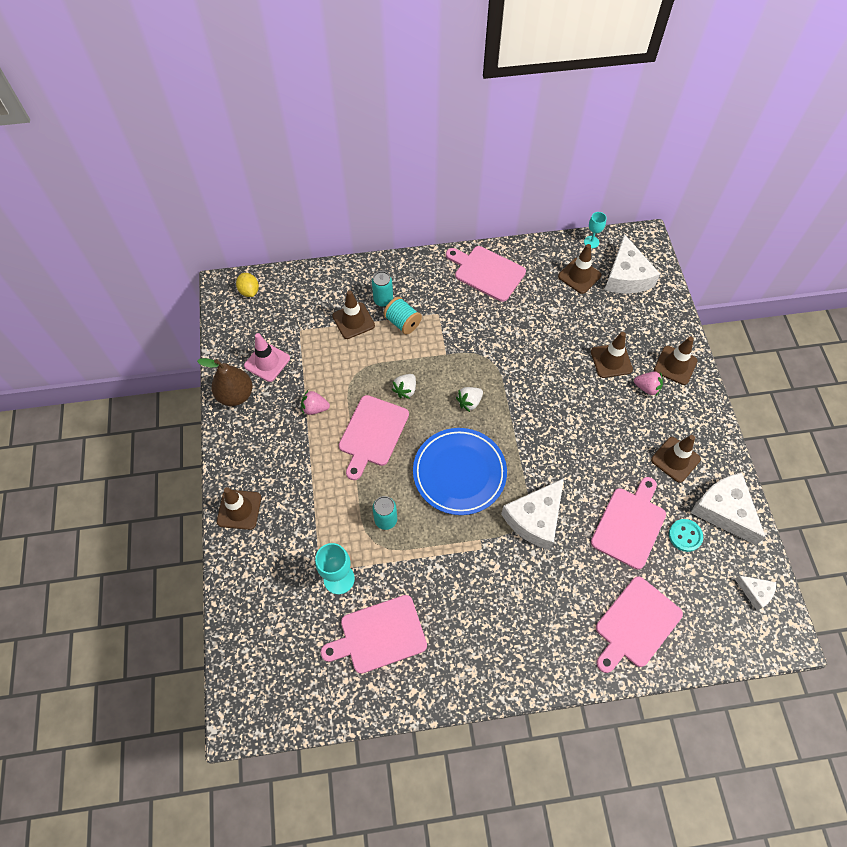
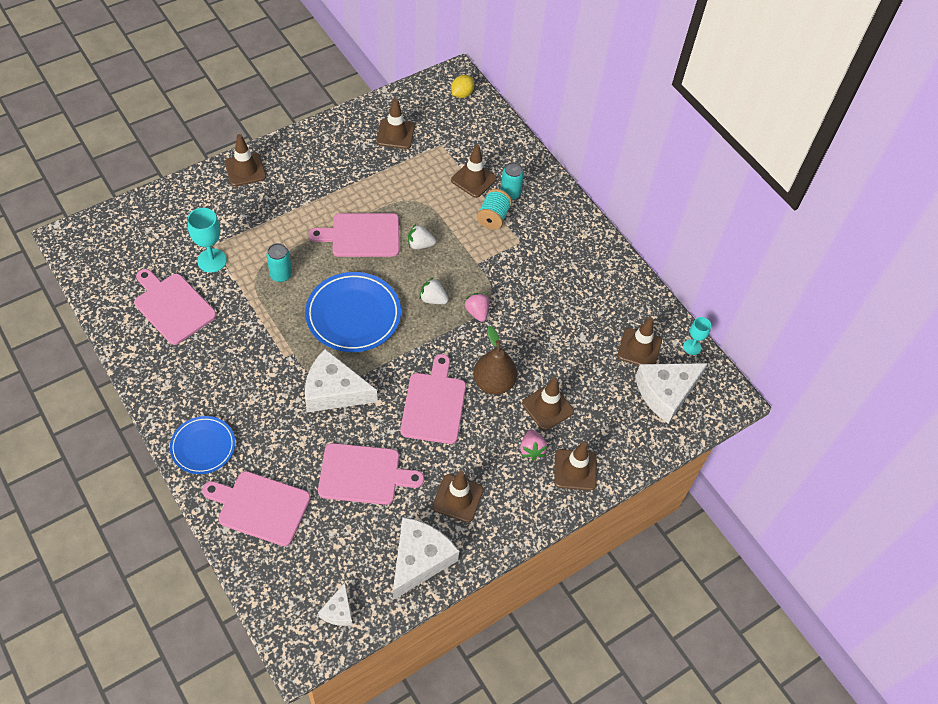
camera: 60 degrees right, 5 degrees down
brown pear [197,358,253,406] -> brown pear moved to [473,326,517,395]
pink traffic cone [244,333,290,382] -> brown traffic cone [376,98,415,149]
pink strawberry [301,390,330,415] -> pink strawberry moved to [464,293,489,322]
pink cutting board [446,246,526,302] -> pink cutting board moved to [400,354,466,444]
turquoise button [669,519,703,552] -> none
none -> blue plate [170,416,235,474]

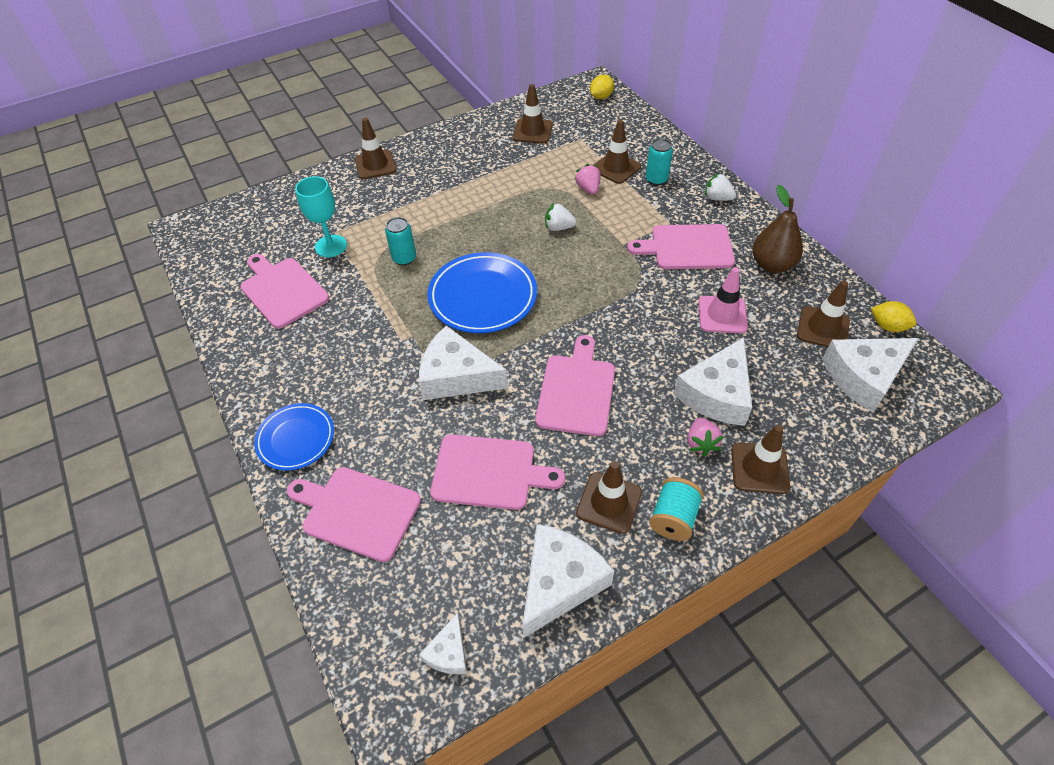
camera: 10 degrees right, 5 degrees down
pink cutting board [308,213,399,257] -> pink cutting board moved to [627,224,735,269]
white strawberry [419,278,449,304] -> white strawberry moved to [705,173,736,201]
pink strawberry [464,293,489,322] -> pink strawberry moved to [575,164,601,195]
brown pear [473,326,517,395] -> brown pear moved to [752,185,803,273]
turquoise spool [477,189,512,230] -> turquoise spool moved to [649,477,704,541]
brown traffic cone [522,377,574,430] -> white cheese [674,337,752,426]
turquoise goblet [683,317,711,355] -> yellow lemon [871,301,916,332]
none -> pink traffic cone [698,267,748,333]

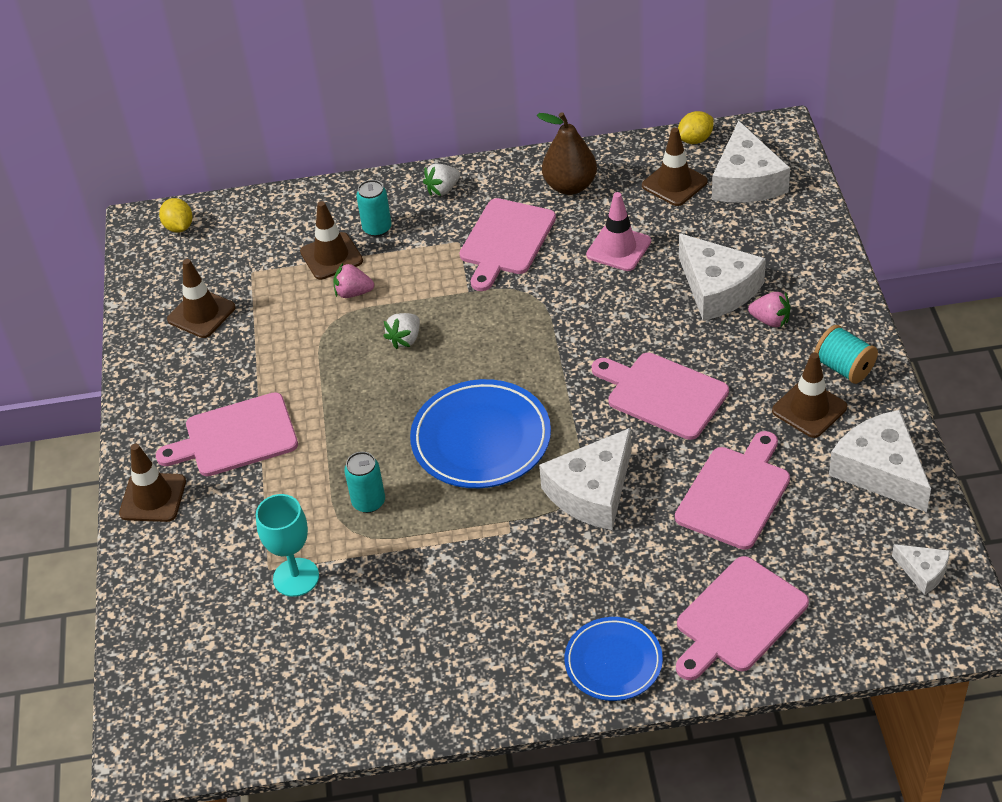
camera: 65 degrees left, 5 degrees down
pink cutting board [240,254,329,329] -> pink cutting board moved to [156,392,298,476]
brown traffic cone [731,425,790,494] -> none

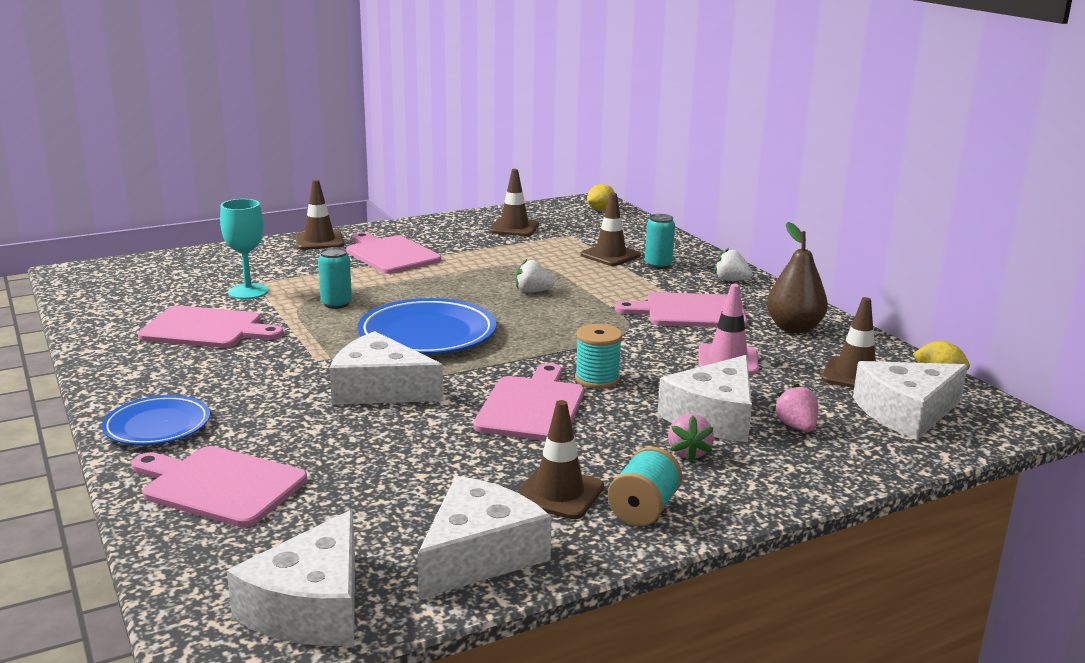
camera: 65 degrees right, 25 degrees down
pink strawberry [333,263,374,298] -> pink strawberry moved to [773,383,818,432]
pink cutting board [675,431,790,550] -> pink cutting board moved to [138,306,284,348]
white cheese [892,544,950,595] -> white cheese [227,510,355,646], size x1.97
none -> turquoise spool [575,324,622,389]

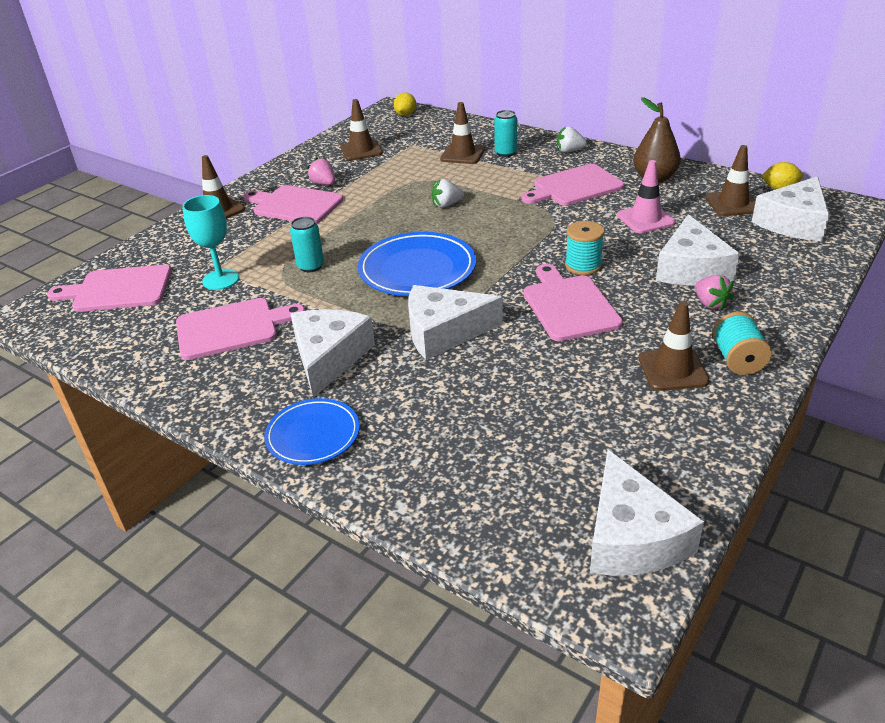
camera: 25 degrees left, 15 degrees up
pink cutting board [131,446,307,527] -> pink cutting board moved to [47,265,172,312]
white cheese [417,476,552,599] -> white cheese moved to [291,309,375,398]
pink strawberry [773,383,818,432] -> pink strawberry moved to [307,157,335,185]

